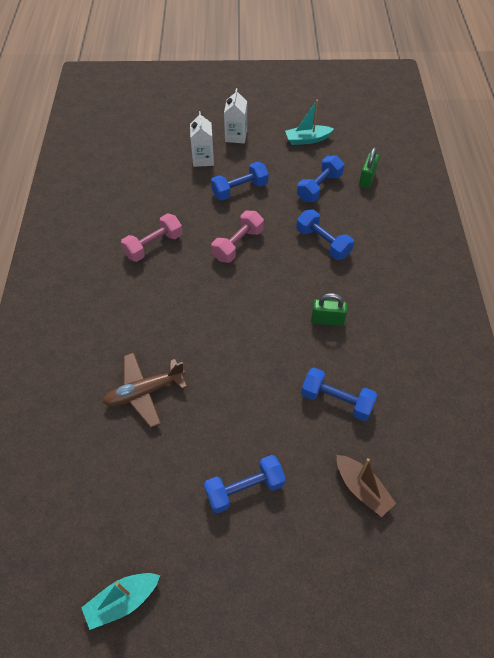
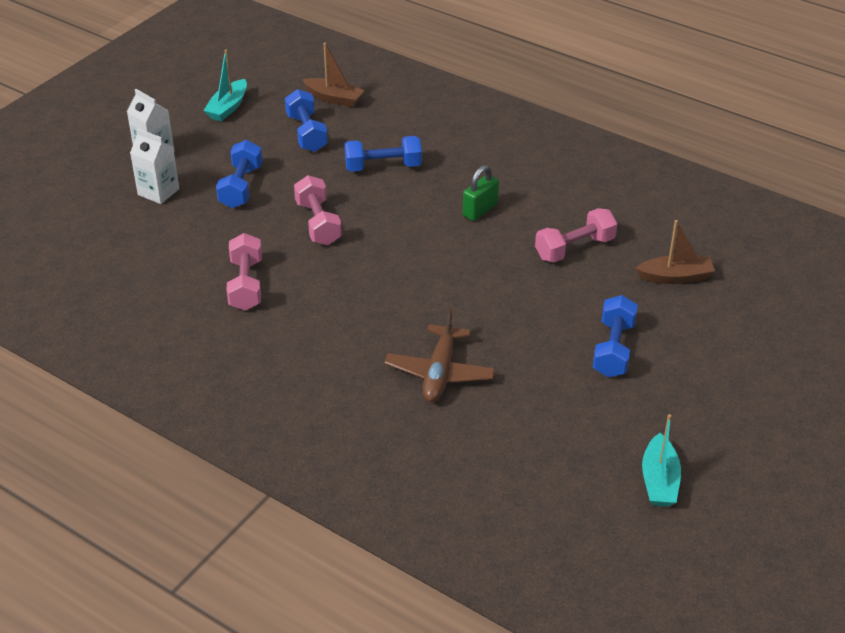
camera: 55 degrees left, 15 degrees down
blue dumbbell [301,368,377,421] -> pink dumbbell [535,208,617,262]
green padlock [359,147,379,188] -> brown boat [302,43,365,107]

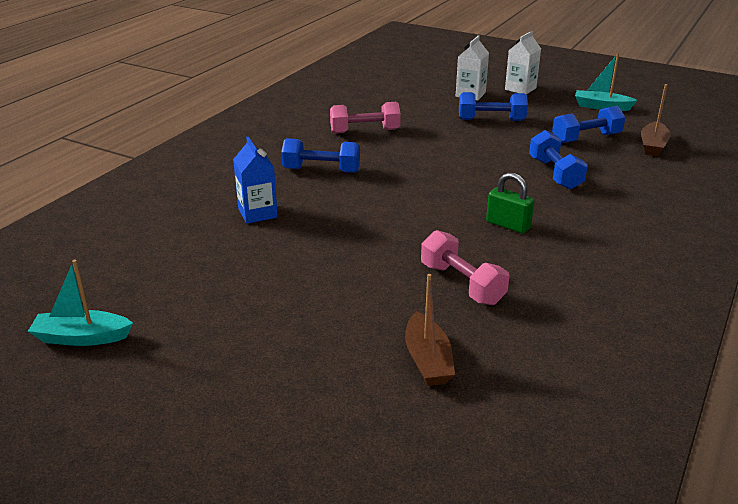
camera: 85 degrees right, 10 degrees down
pink dumbbell [294,175,342,245] -> none
brown plane [385,308,495,402] -> blue carton [233,137,278,224]
blue dumbbell [593,295,638,378] -> blue dumbbell moved to [281,138,360,173]

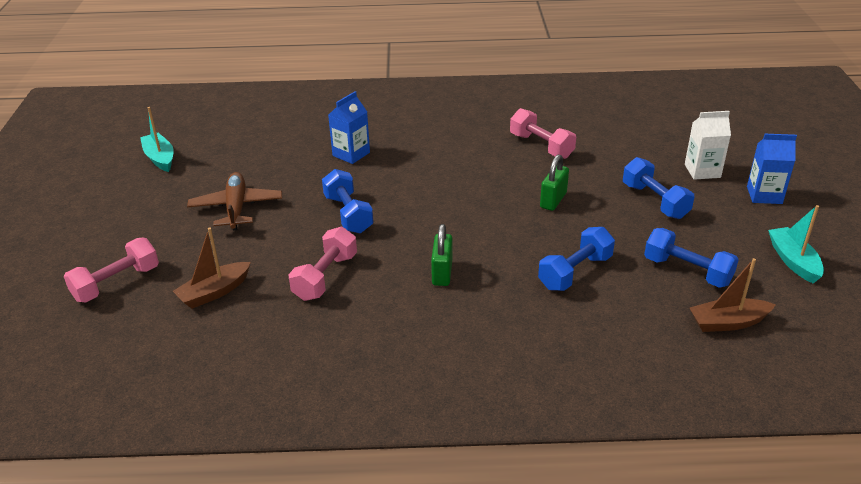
camera: 60 degrees right, 5 degrees up
blue dumbbell [281,138,360,173] -> blue dumbbell moved to [322,169,374,233]
white carton [505,31,541,94] -> blue carton [747,134,797,204]
none -> pink dumbbell [64,238,159,302]
none -> brown plane [187,172,282,230]
none -> green padlock [540,155,569,211]

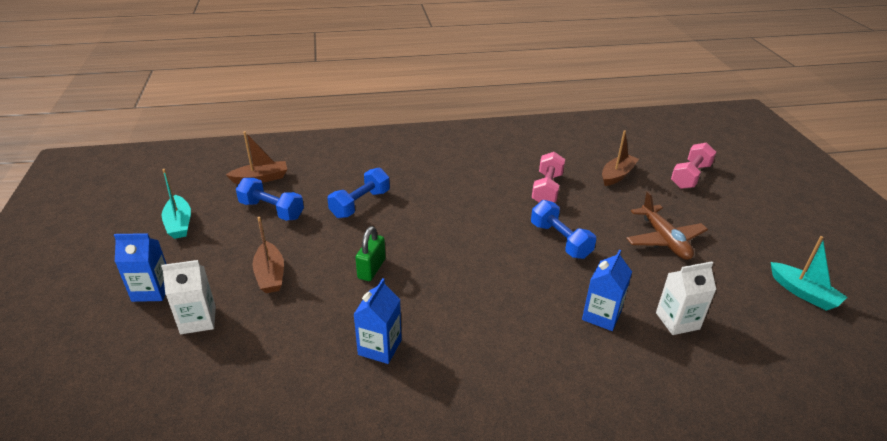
camera: 170 degrees right, 0 degrees up
green padlock [431,224,453,286] -> none
pink dumbbell [510,108,576,159] -> blue carton [353,278,402,364]
blue dumbbell [623,157,694,219] -> brown boat [252,217,284,293]
none -> white carton [656,261,716,335]

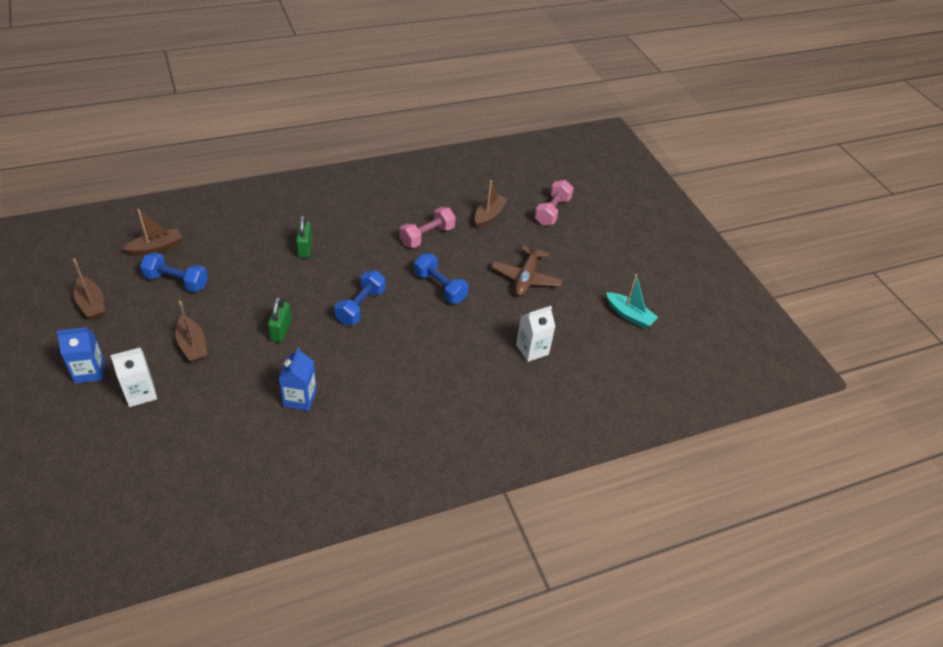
camera: 15 degrees left, 10 degrees up
turquoise boat [162,169,191,239] -> brown boat [73,259,105,320]
blue dumbbell [327,168,390,218] -> blue dumbbell moved to [335,270,386,325]
pink dumbbell [532,152,565,202] -> pink dumbbell turned 45 degrees clockwise [400,207,456,248]
blue carton [582,250,632,331] -> none
brown plane [626,191,708,260] -> brown plane turned 45 degrees clockwise [491,237,563,296]
none -> green padlock [296,216,312,258]

